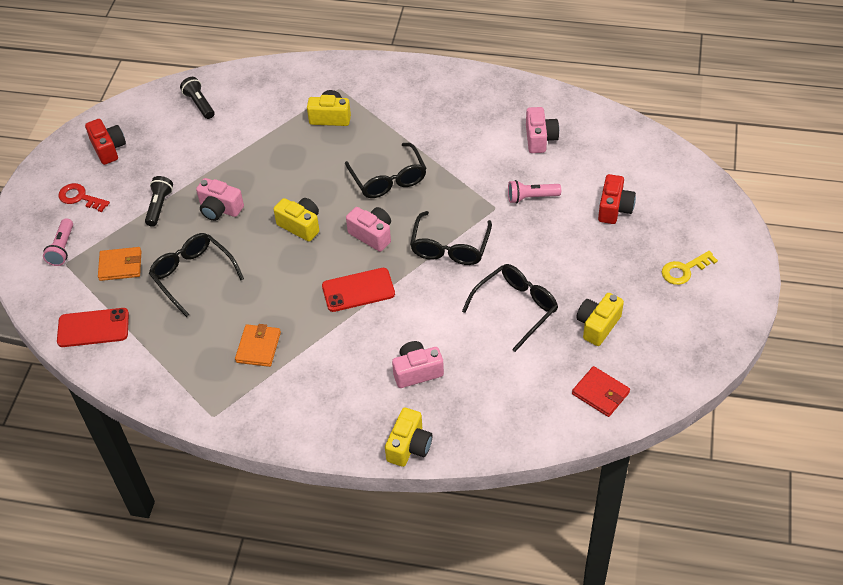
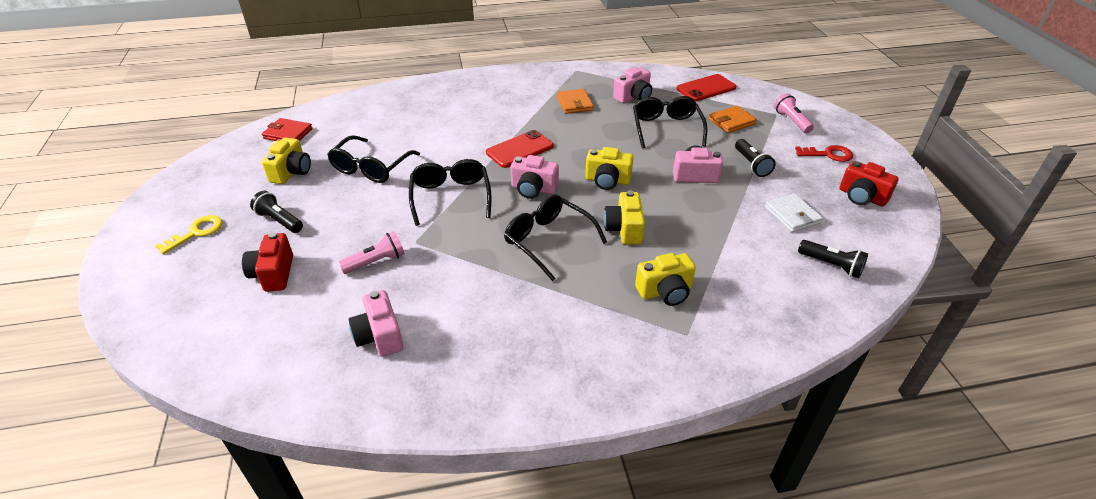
camera: 155 degrees right, 10 degrees down
black glasses [149,233,244,317] -> black glasses turned 120 degrees counterclockwise [633,96,707,149]
yellow camera [385,408,432,467] -> yellow camera moved to [604,190,645,245]
pink camera [392,341,444,388] -> pink camera moved to [613,67,652,103]
none -> black flashlight [250,191,303,233]
none -> white wallet [765,193,823,232]

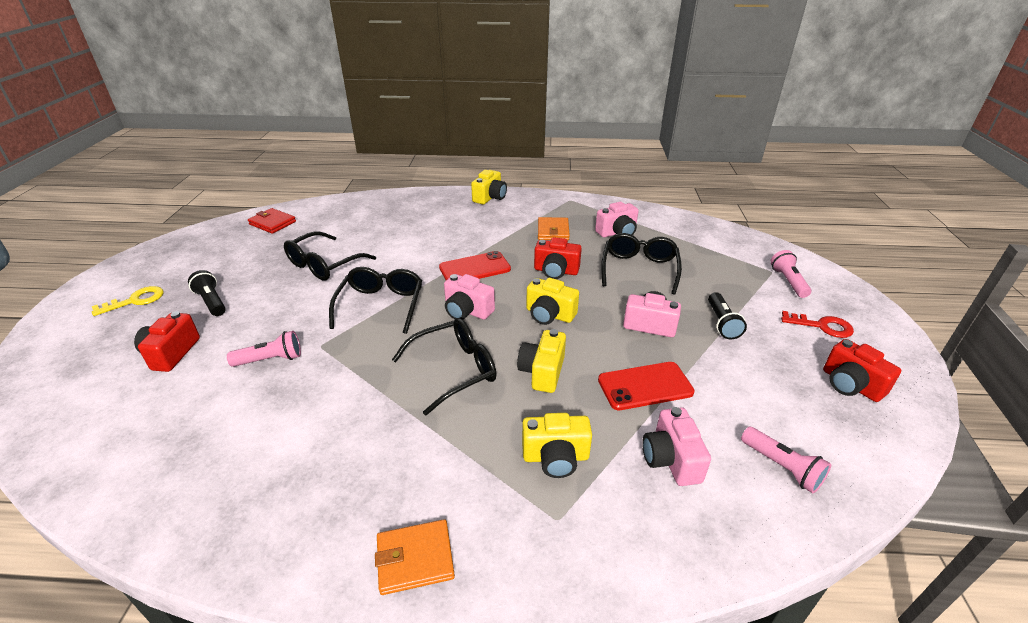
camera: 15 degrees right, 5 degrees down
yellow camera [262,138,311,184] -> yellow camera moved to [471,170,507,204]
pink camera [349,290,403,357] -> pink camera moved to [642,407,711,486]
black glasses [504,195,607,281] -> black glasses turned 90 degrees clockwise [392,318,496,416]
red phone [676,74,736,101] -> red phone moved to [598,362,695,410]
orange wallet [708,106,757,133] -> orange wallet moved to [375,519,455,595]
white wallet [765,193,823,232] -> none
black flashlight [798,240,868,278] -> pink flashlight [741,427,831,493]
none -> red camera [534,237,582,279]

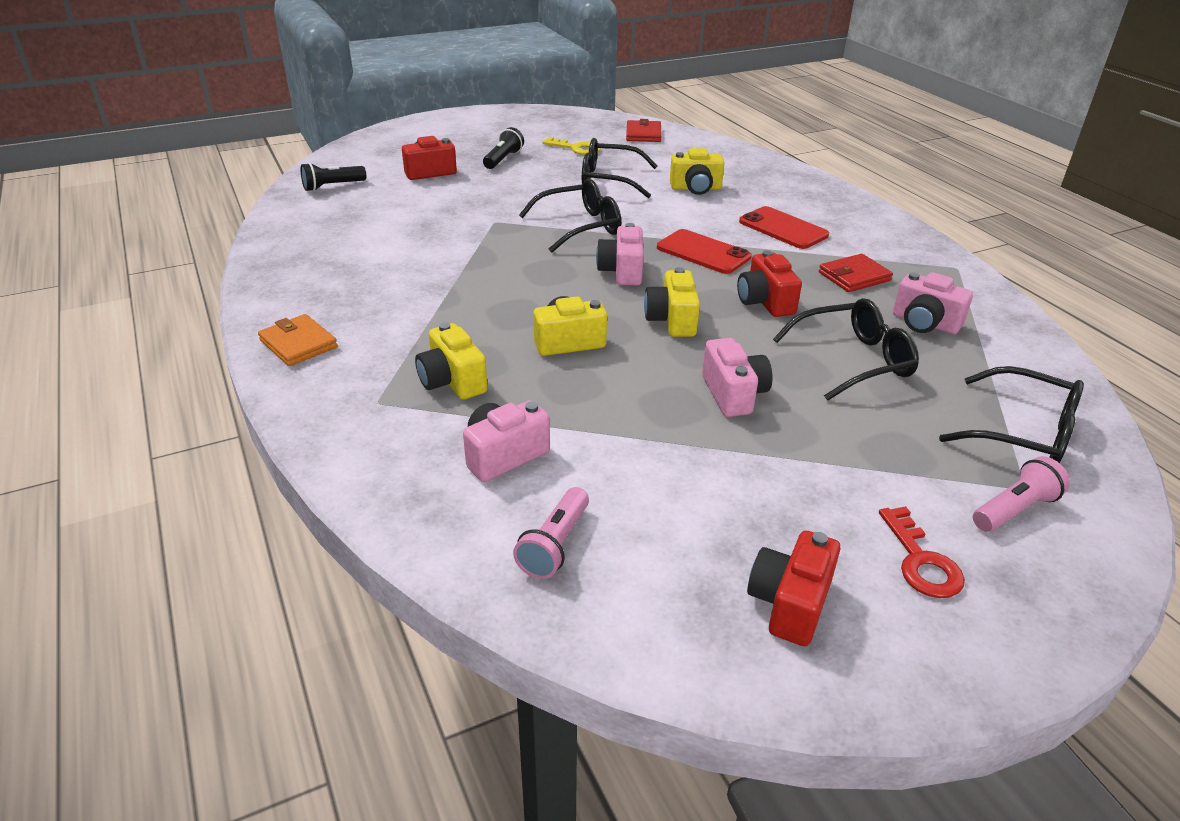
camera: 60 degrees right, 0 degrees up
yellow key [92,286,164,316] -> yellow key moved to [543,137,601,155]
pink flashlight [227,331,301,367] -> none
black glasses [392,318,496,416] -> black glasses moved to [939,366,1084,463]
yellow camera [471,170,507,204] -> yellow camera moved to [670,148,725,195]
orange wallet [538,217,570,240] -> red wallet [819,254,893,292]
red phone [598,362,695,410] -> red phone moved to [739,206,829,249]
black flashlight [708,292,747,340] -> black flashlight moved to [301,163,366,191]

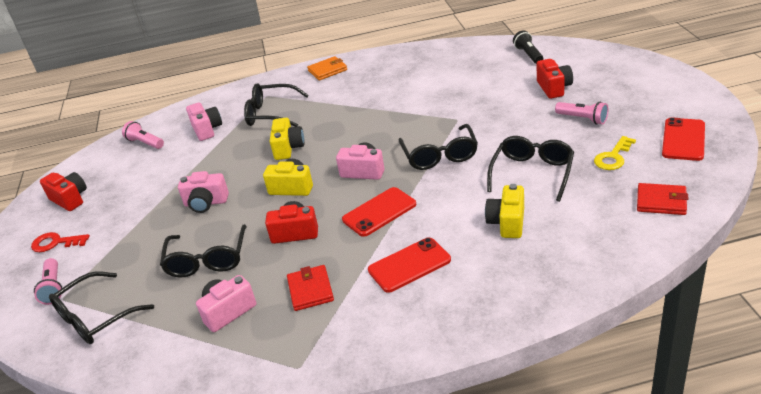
camera: 110 degrees right, 0 degrees up
yellow camera [415,322,488,400] -> black glasses [244,83,309,127]
black flashlight [483,127,524,169] -> pink flashlight [555,102,608,124]
none -> red phone [662,118,705,161]

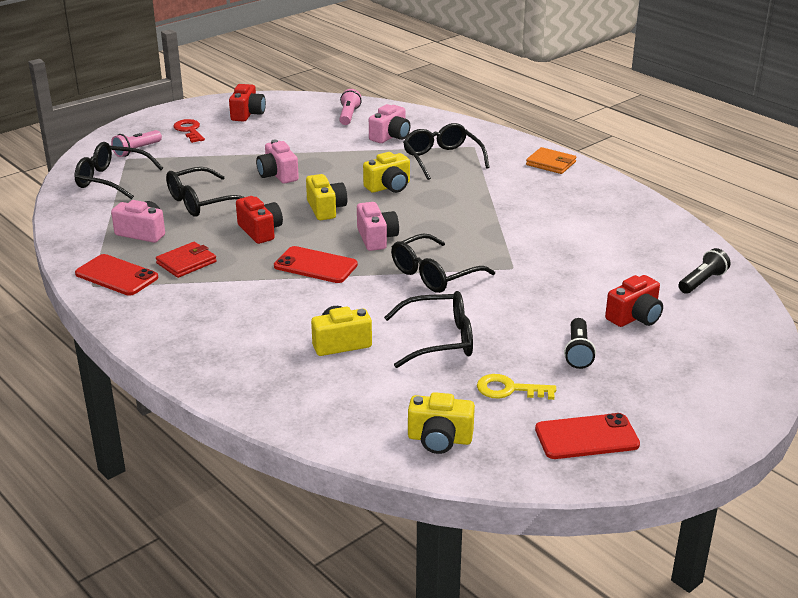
camera: 55 degrees right, 5 degrees down
red phone [368,237,451,293] -> red phone moved to [75,254,158,296]
pink flashlight [555,102,608,124] -> black flashlight [564,318,596,369]
red wallet [637,183,688,215] -> yellow camera [408,392,475,454]

